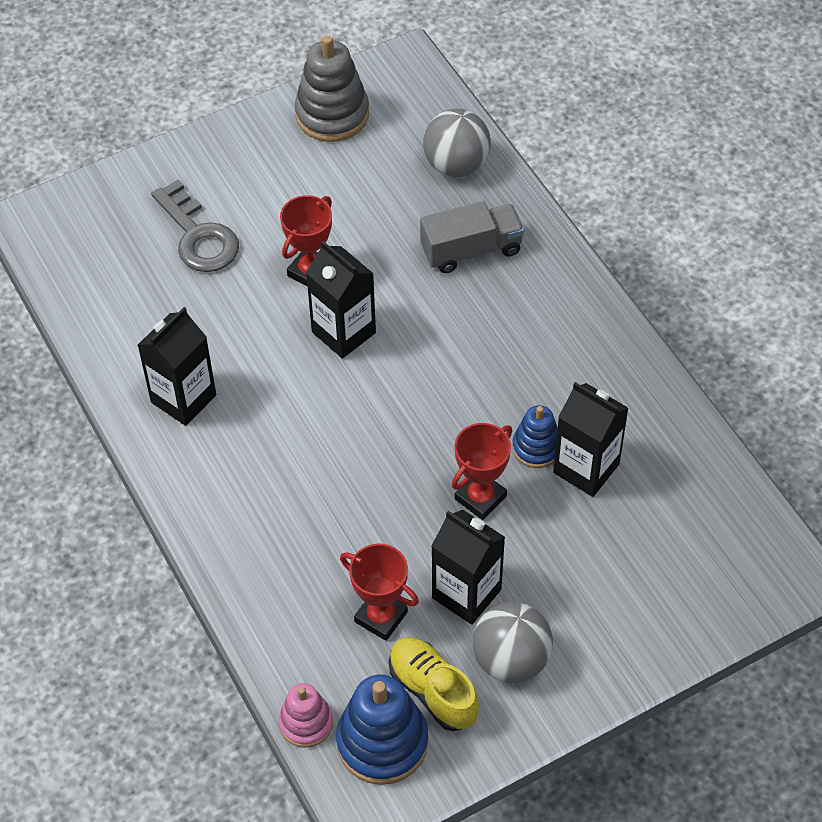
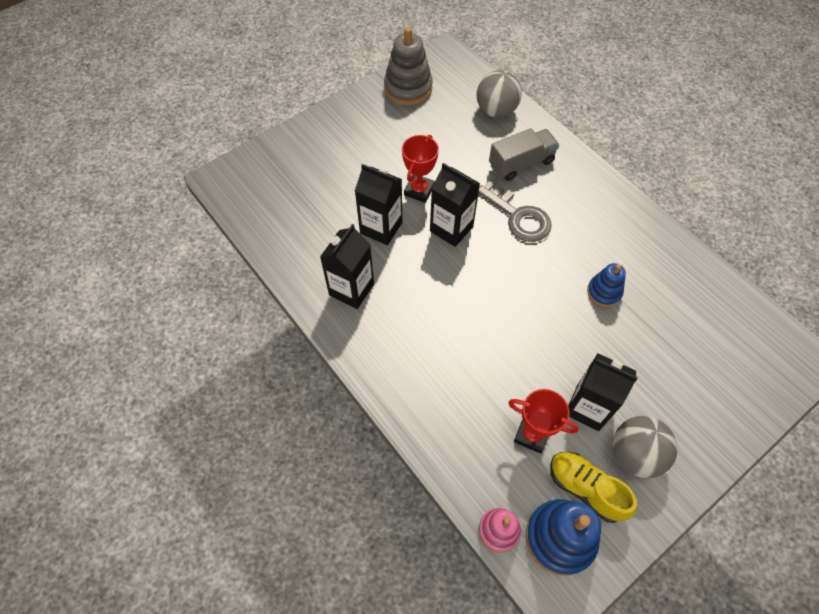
camera: 10 degrees left, 5 degrees up
grey key [151,180,239,272] -> grey key moved to [478,179,552,242]
red trophy [452,423,512,520] -> none
black carton [553,382,628,497] -> black carton moved to [355,164,402,245]

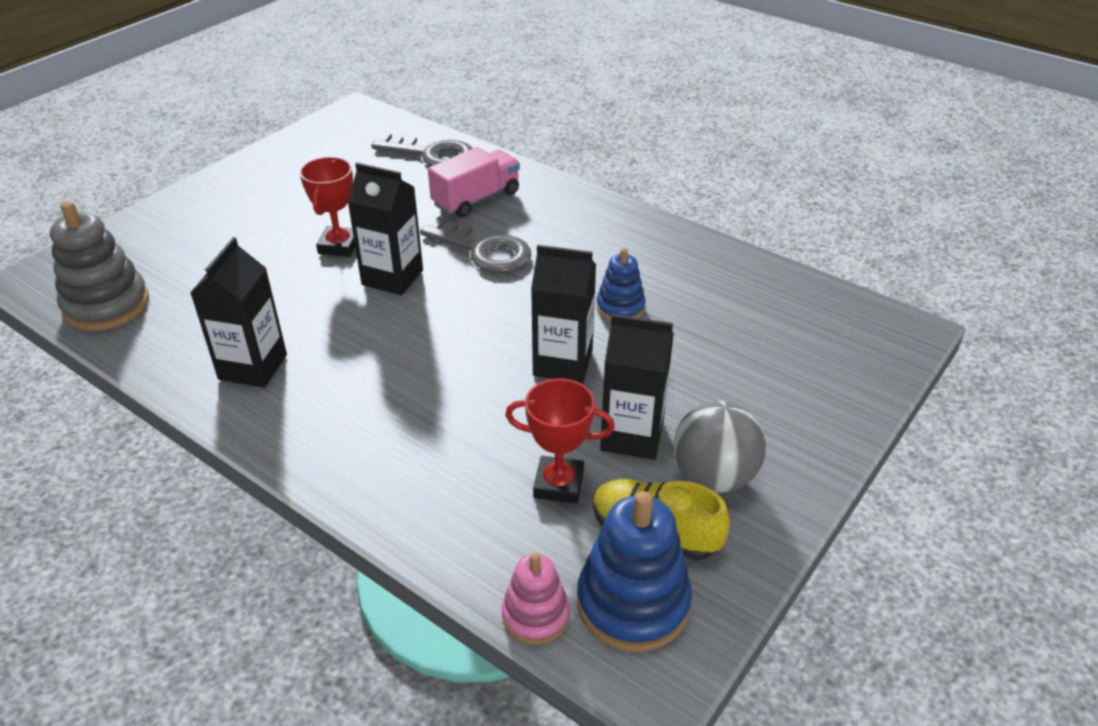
camera: 15 degrees left, 20 degrees down
black carton [355,164,402,245] -> black carton moved to [531,245,596,383]
grey stacking toy [384,27,433,106] -> grey stacking toy moved to [50,201,149,331]
grey ball [476,70,522,118] -> grey key [371,132,473,166]
grey truck [489,128,559,181] -> pink truck [428,147,520,218]

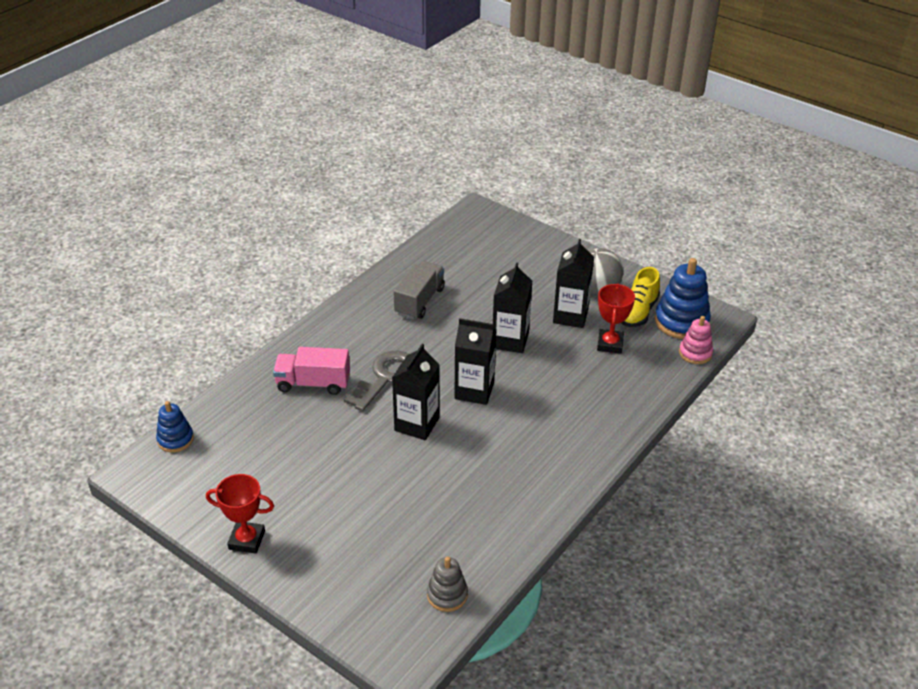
camera: 90 degrees left, 0 degrees up
grey stacking toy [50,201,149,331] -> grey stacking toy [427,556,468,612], size x0.59
black carton [190,237,287,388] -> black carton moved to [454,318,496,405]
red trophy [300,157,355,257] -> red trophy moved to [206,474,274,554]
grey key [371,132,473,166] -> none
pink truck [428,147,520,218] -> pink truck turned 45 degrees counterclockwise [273,347,350,395]
blue stacking toy [596,248,646,321] -> blue stacking toy moved to [156,401,194,453]
none -> grey truck [393,261,445,319]

